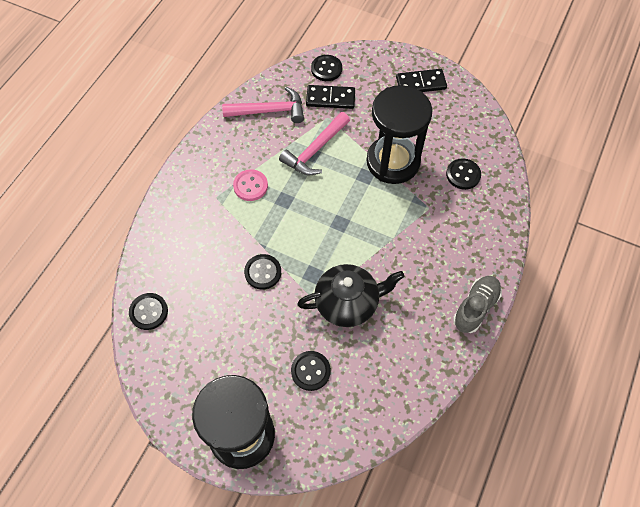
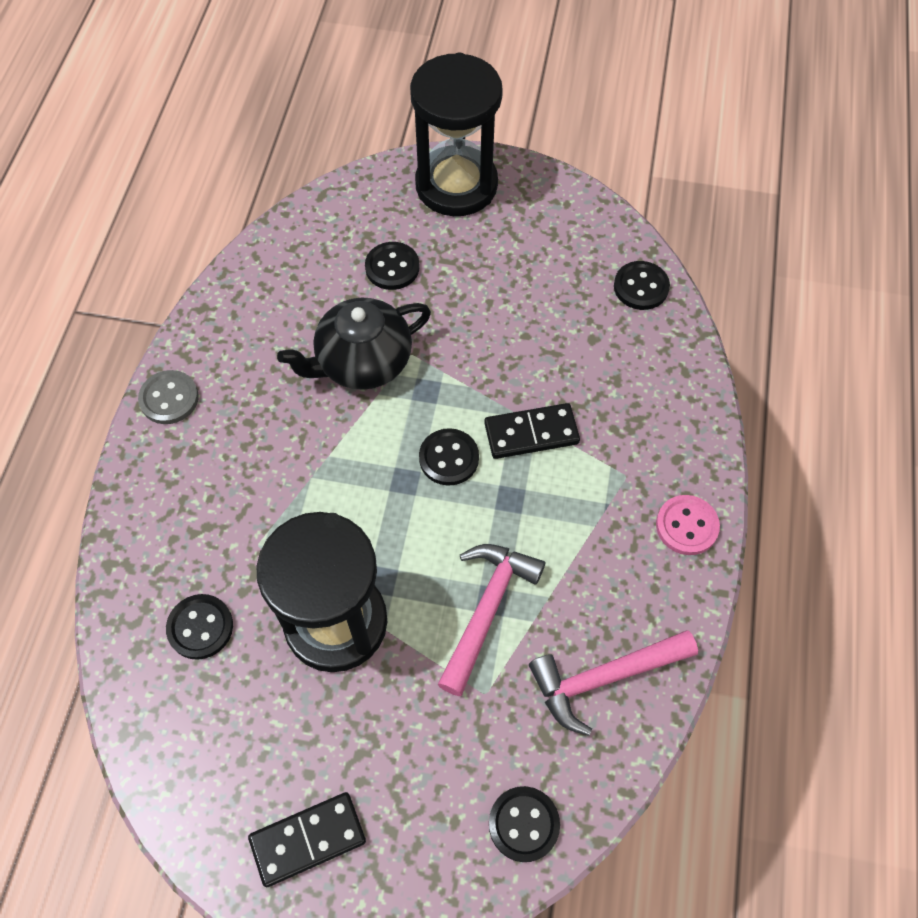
camera: 165 degrees right, 0 degrees up
pink button [233,170,268,201] -> pink button moved to [656,495,720,555]
black button [244,254,281,290] -> black button moved to [419,428,479,486]
black domino [306,85,355,109] -> black domino moved to [484,403,580,459]
grey shoe [453,276,502,333] -> grey button [138,370,199,424]

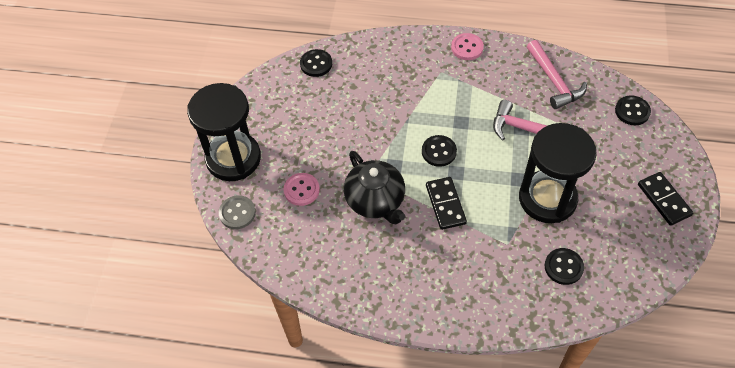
camera: 90 degrees left, 5 degrees down
grey button [138,370,199,424] -> grey button moved to [219,195,256,229]
black button [365,242,419,290] -> pink button [284,173,320,206]
black domino [484,403,580,459] -> black domino moved to [426,177,467,230]

